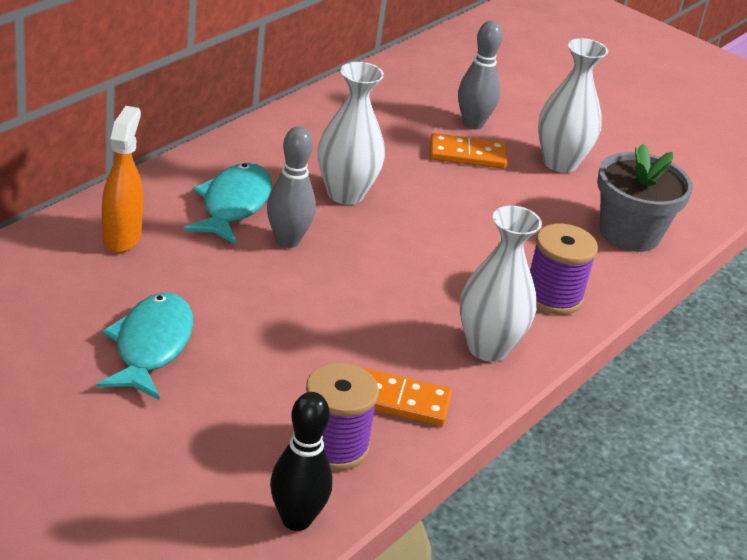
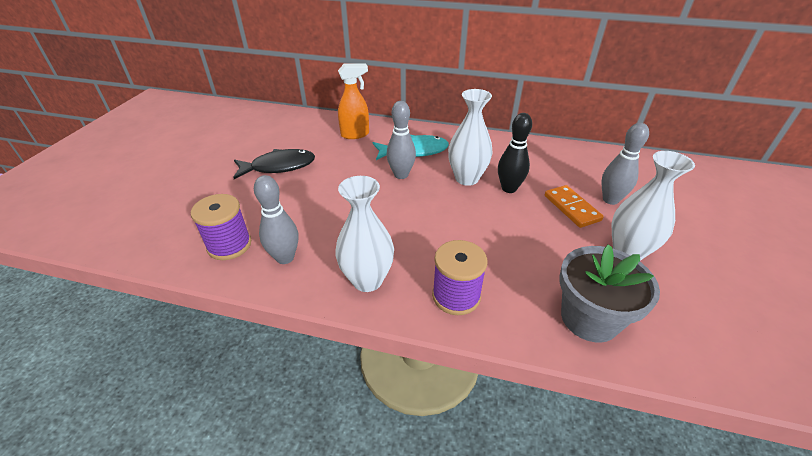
camera: 70 degrees right, 5 degrees up
turquoise fish [96,293,193,400] -> black fish [233,149,315,179]
black bowling pin [270,392,332,531] -> black bowling pin moved to [498,113,532,193]
orange domino [362,368,452,426] -> grey bowling pin [254,175,298,264]

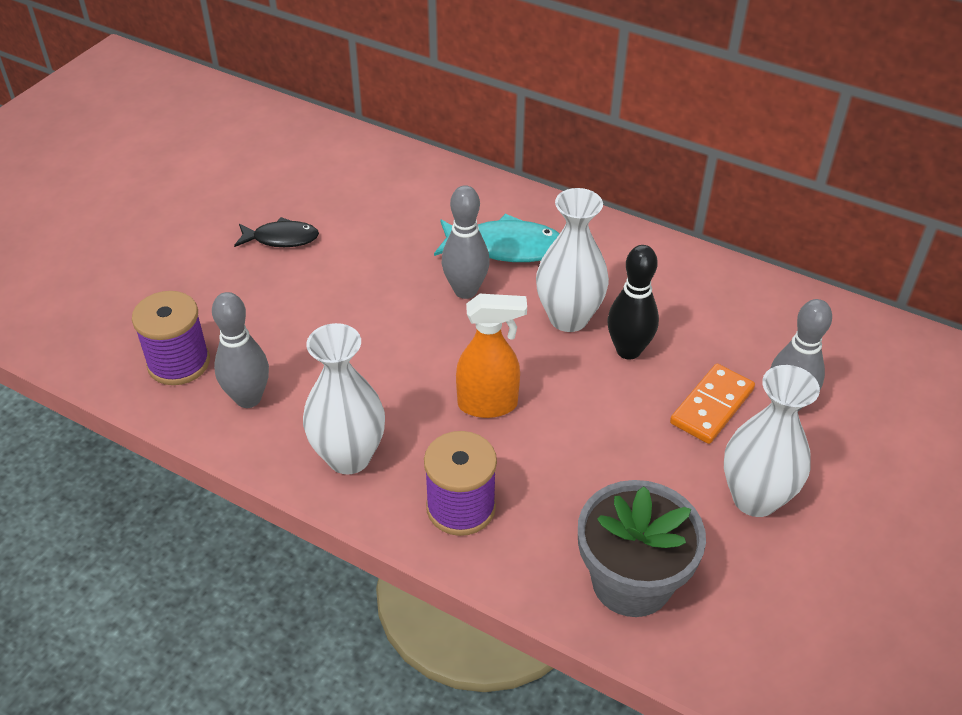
camera: 15 degrees right, 5 degrees up
black fish [233,149,315,179] -> black fish [234,217,319,247], size x0.64
orange spray bottle [338,64,369,139] -> orange spray bottle moved to [456,294,527,418]
orange domino [545,185,604,228] -> orange domino turned 45 degrees clockwise [670,364,755,444]

